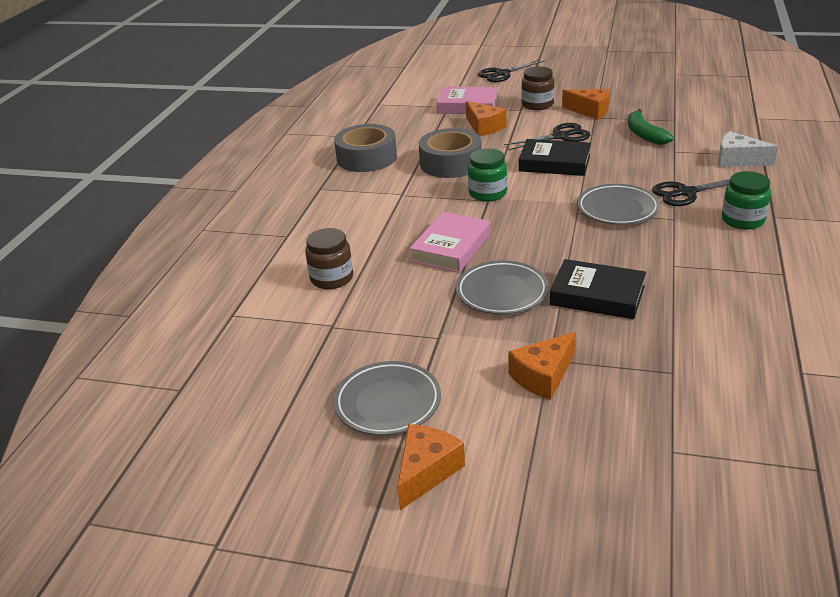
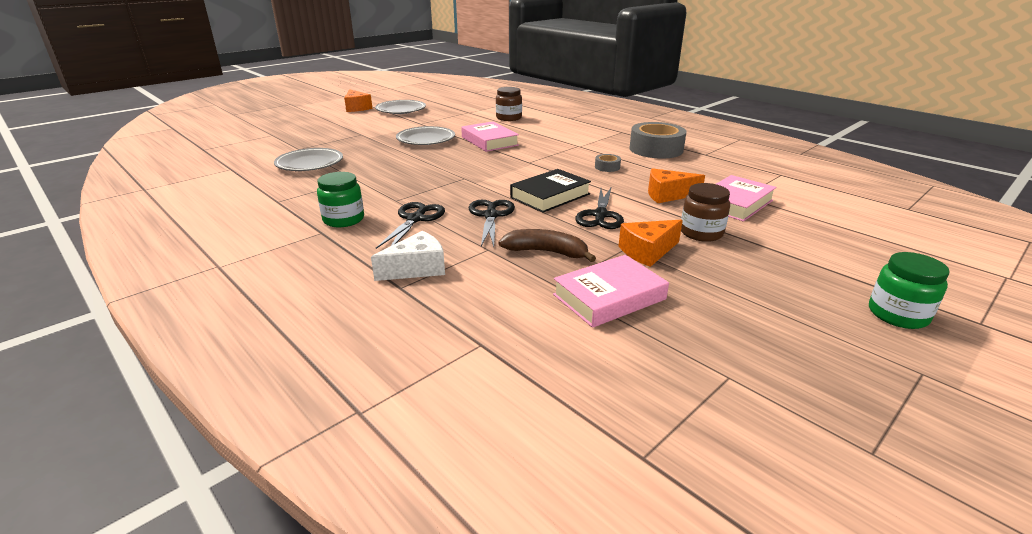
camera: 120 degrees right, 5 degrees down
grey tape [419,128,482,178] -> grey tape [595,154,621,172], size x0.44
green jar [468,148,507,202] -> green jar moved to [869,252,950,329]
black scissors [478,59,545,82] -> black scissors moved to [469,200,515,247]
orange cheese [508,332,576,400] -> none
black book [550,259,646,319] -> none
grey plate [577,184,660,225] -> grey plate moved to [274,148,343,171]
green banana [628,109,674,145] -> brown banana [498,229,596,262]
none -> pink book [553,255,669,328]

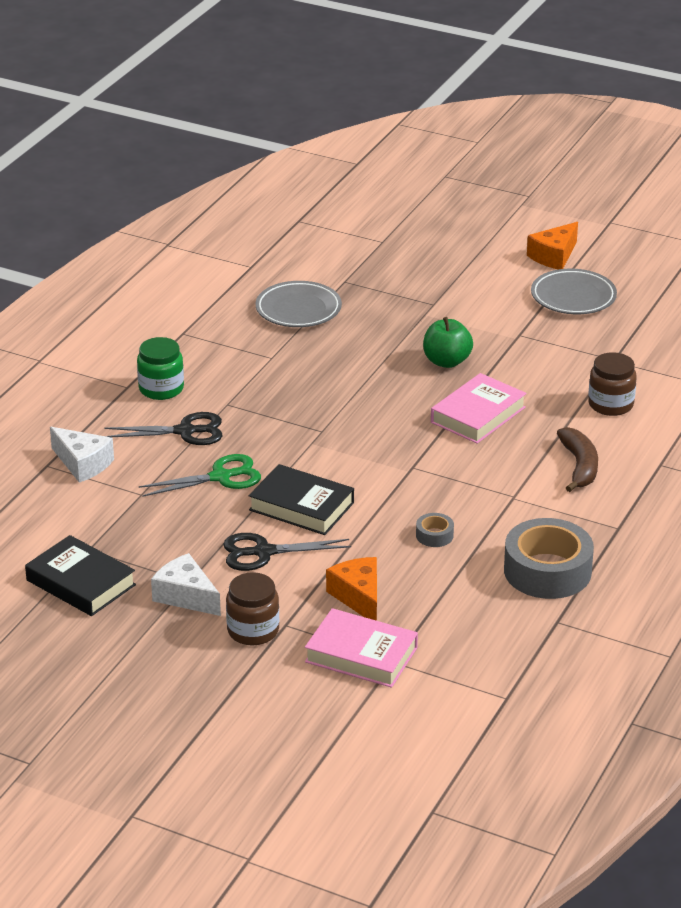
camera: 70 degrees right, 5 degrees up
grey plate [396,126,455,145] -> green apple [423,317,473,368]
black scissors [469,200,515,247] -> green scissors [138,454,261,497]
brown banana [498,229,596,262] -> brown banana moved to [557,427,598,492]
pink book [553,255,669,328] -> black book [25,535,136,616]
orange cheese [619,219,683,267] -> white cheese [151,553,221,616]
green jar [869,252,950,329] -> none

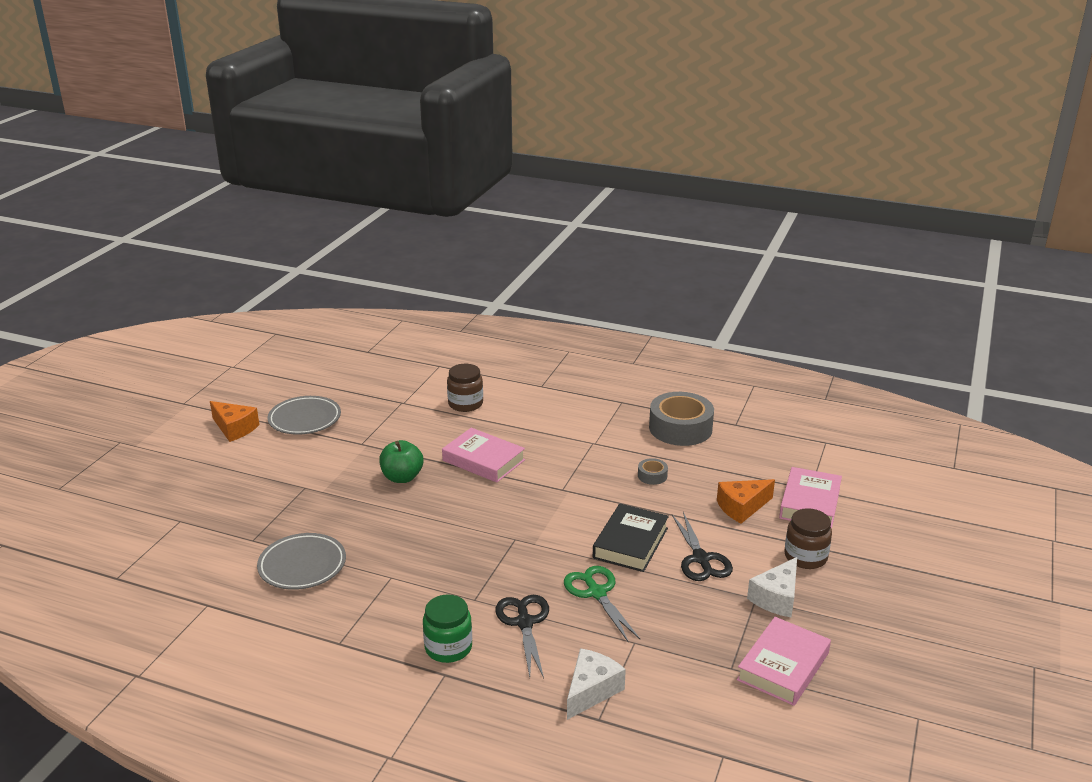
camera: 95 degrees left, 5 degrees down
black book [25,535,136,616] -> pink book [737,617,831,706]
brown banana [557,427,598,492] -> none

